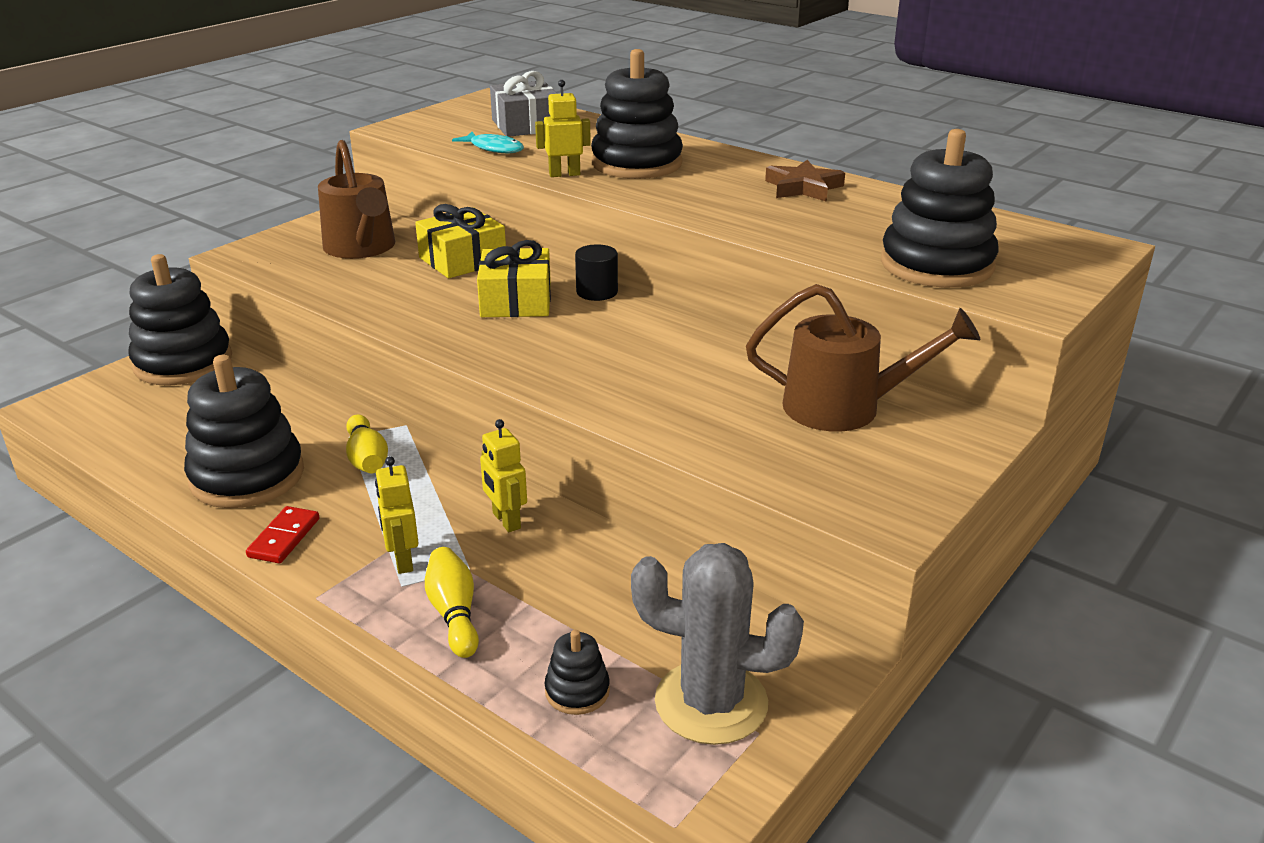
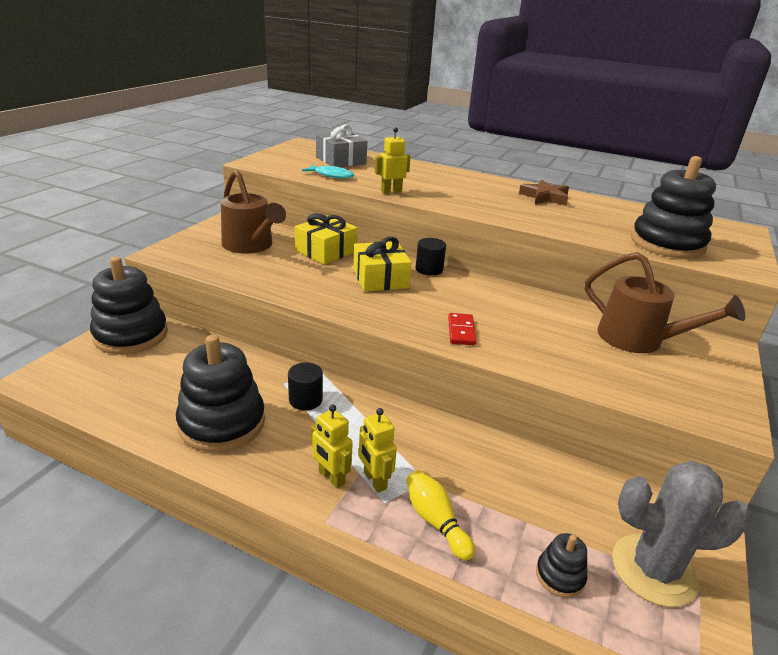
camera: 15 degrees left, 0 degrees up
red domino [246,506,320,563] -> red domino moved to [448,313,476,345]
yellow bowling pin [346,414,388,473] -> black cylinder [288,362,323,410]
yellow robot [480,419,527,532] -> yellow robot moved to [311,405,353,488]
black stacking toy [591,49,683,179] -> none
brown watering can [746,284,981,432] -> brown watering can turned 45 degrees clockwise [585,252,745,353]

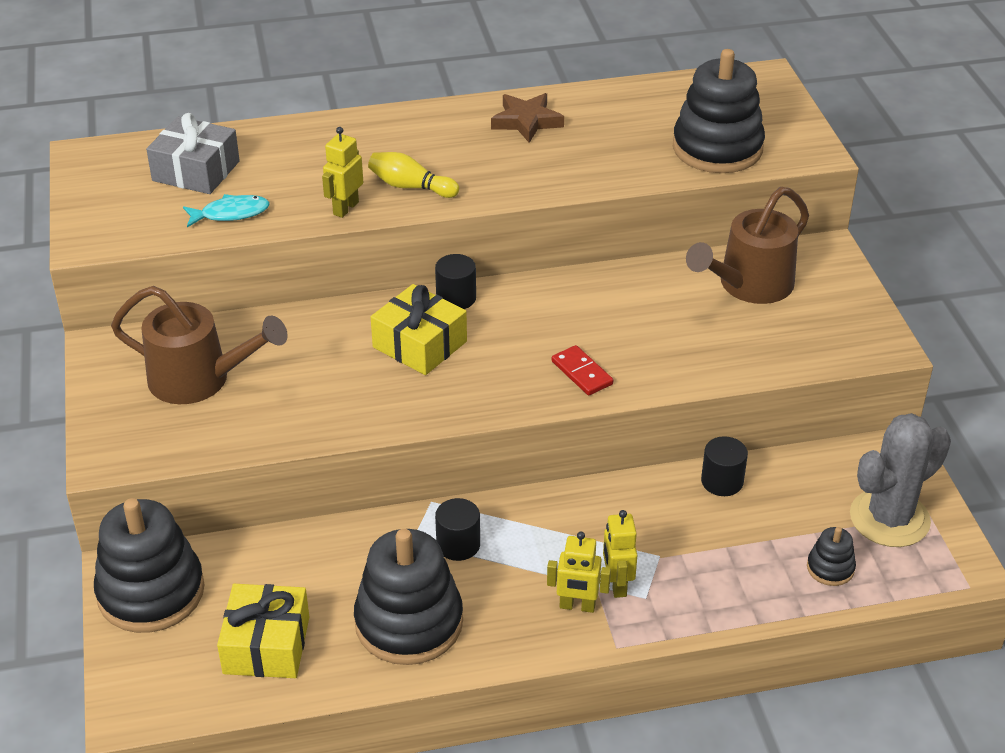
camera: 35 degrees left, 10 degrees up
yellow gift [295,213,358,265] -> yellow gift moved to [217,584,309,678]
yellow robot [359,408,397,493] -> yellow robot turned 60 degrees clockwise [603,510,637,598]
yellow bowling pin [407,470,475,561] -> yellow bowling pin moved to [368,152,459,198]
brown watering can [585,252,745,353] -> brown watering can turned 135 degrees clockwise [686,187,809,304]
none -> black cylinder [701,436,748,496]

